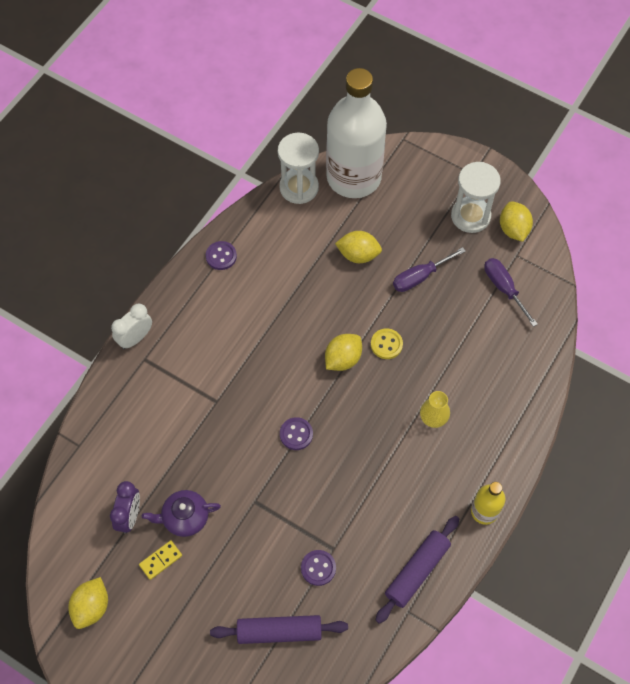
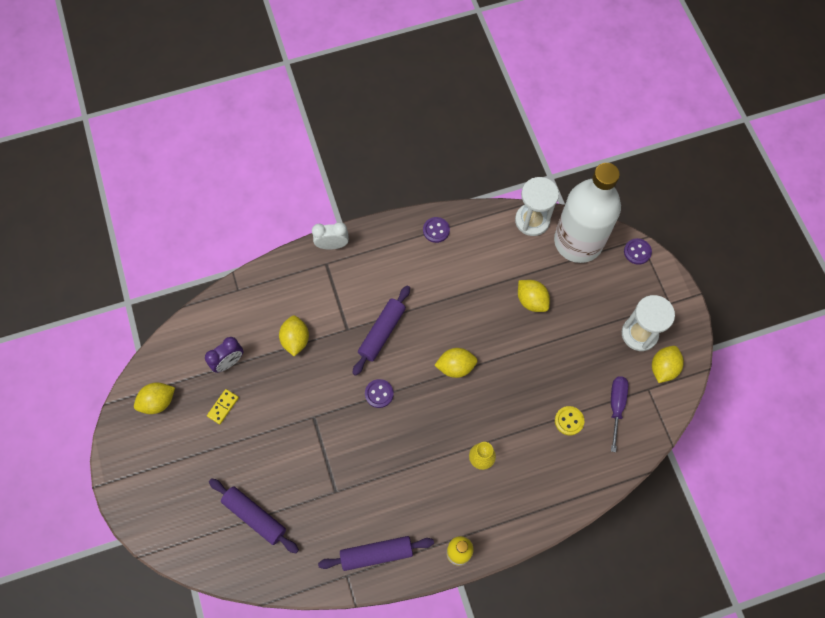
camera: 40 degrees right, 5 degrees up
yellow domino [139,540,182,580] -> yellow domino turned 60 degrees counterclockwise [207,389,239,424]
purple teapot [142,490,221,537] -> none
purple button [301,550,336,586] -> purple button moved to [624,238,652,265]
yellow button [371,328,403,359] -> yellow button moved to [555,406,584,435]
purple screwdriver [393,247,466,292] -> none
none -> yellow lemon [279,315,309,356]
none -> purple rolling pin [352,286,410,376]

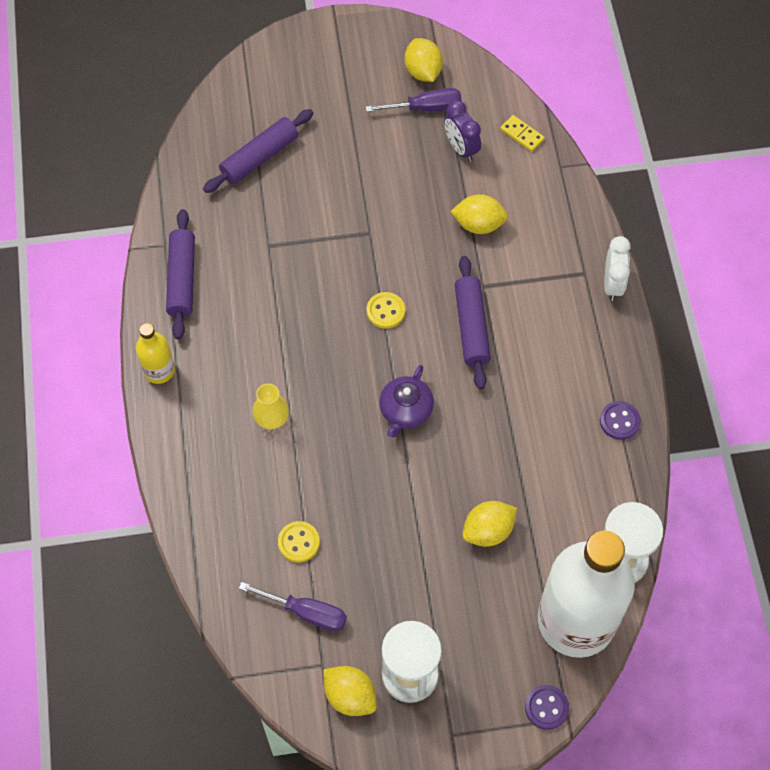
camera: 100 degrees right, 5 degrees down
yellow domino [207,389,239,424] -> yellow domino moved to [500,115,545,152]
purple rolling pin [352,286,410,376] -> purple rolling pin turned 45 degrees clockwise [455,256,491,389]
purple button [365,379,394,408] -> yellow button [367,292,405,329]
yellow lemon [434,348,478,378] -> purple teapot [379,365,434,437]
none -> purple screwdriver [366,88,462,112]

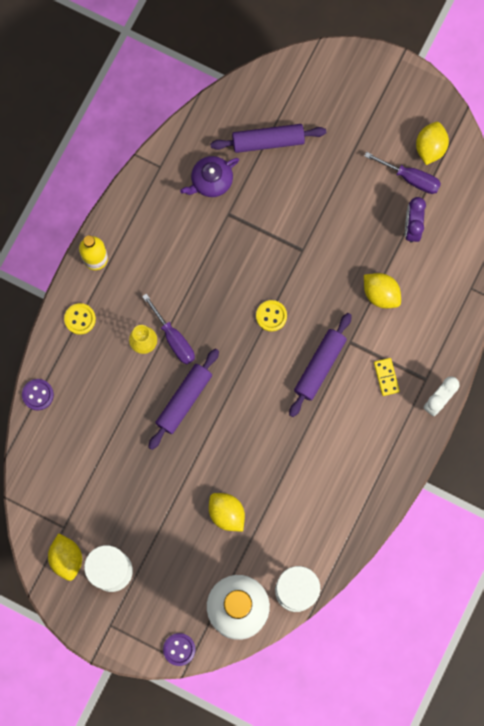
camera: 35 degrees right, 15 degrees up
purple rolling pin [166,209,195,339] -> purple rolling pin moved to [148,349,219,450]
purple screwdriver [239,582,347,631] -> purple screwdriver moved to [142,294,195,364]
yellow button [278,521,320,563] -> yellow button moved to [64,303,96,335]
purple teapot [379,365,434,437] -> purple teapot moved to [180,156,239,197]
yellow lemon [462,501,517,547] -> yellow lemon turned 45 degrees clockwise [209,493,245,531]
yellow domino [500,115,545,152] -> yellow domino moved to [374,358,400,396]
purple button [600,401,641,440] -> purple button moved to [22,379,54,410]

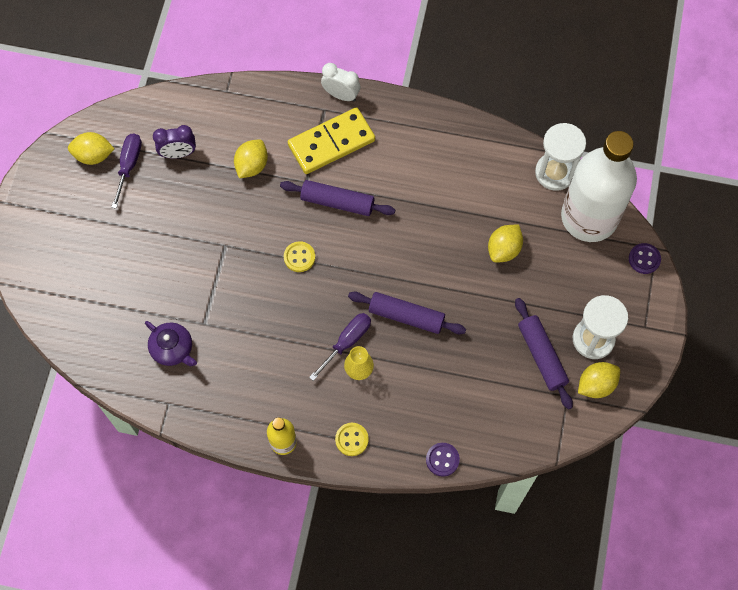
camera: 105 degrees left, 10 degrees down
purple rolling pin [210,124,326,153] -> purple rolling pin moved to [515,298,573,410]
yellow domino [374,358,400,396] -> yellow domino [288,107,375,174], size x2.30

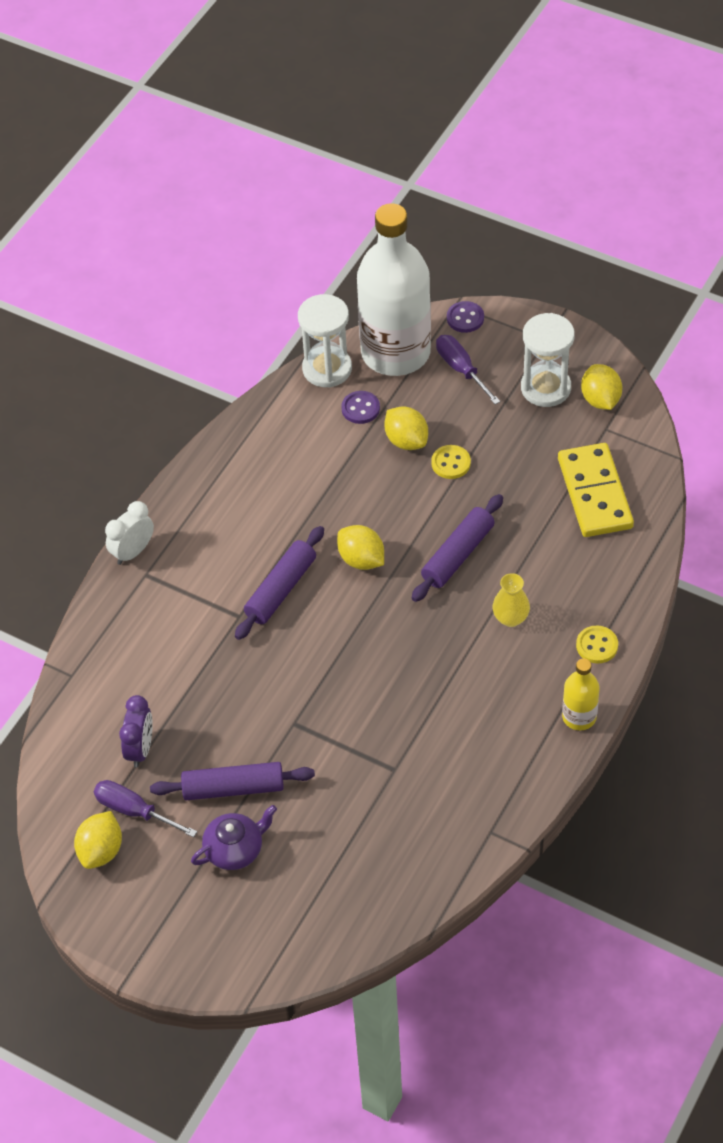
camera: 70 degrees left, 15 degrees down
purple teapot [145,321,197,366] -> purple teapot moved to [191,805,277,870]
yellow lemon [234,139,268,178] -> yellow lemon moved to [337,525,384,570]
yellow button [284,241,315,272] -> yellow button moved to [431,445,471,479]
yellow domino [288,107,375,174] -> yellow domino moved to [558,443,634,537]
purple screwdriver [309,313,371,381] -> purple screwdriver moved to [436,335,500,405]
purple button [426,443,460,477] -> purple button moved to [341,391,380,424]
purple rolling pin [515,298,573,410] -> purple rolling pin moved to [150,762,315,800]

